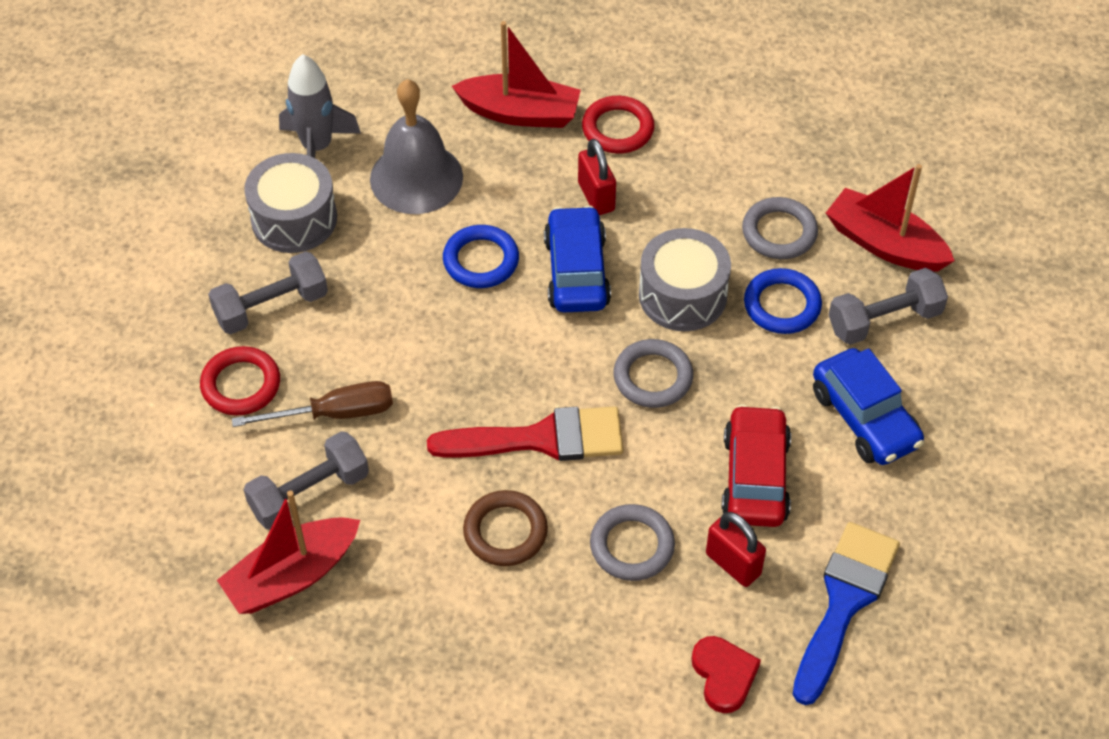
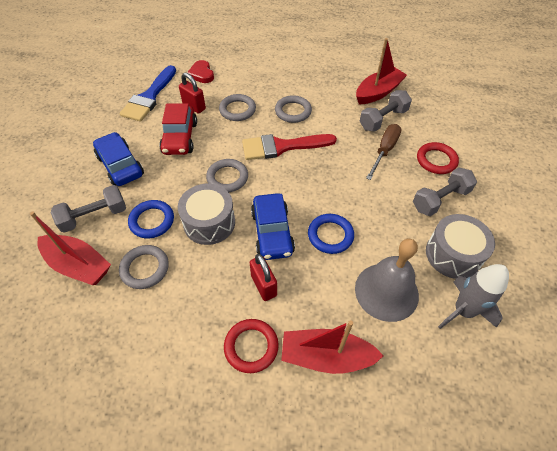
camera: 175 degrees right, 0 degrees up
brown screwdriver [232,381,393,427] -> brown screwdriver turned 135 degrees clockwise [366,124,402,180]
brown ring [463,490,548,566] -> grey ring [275,95,312,123]

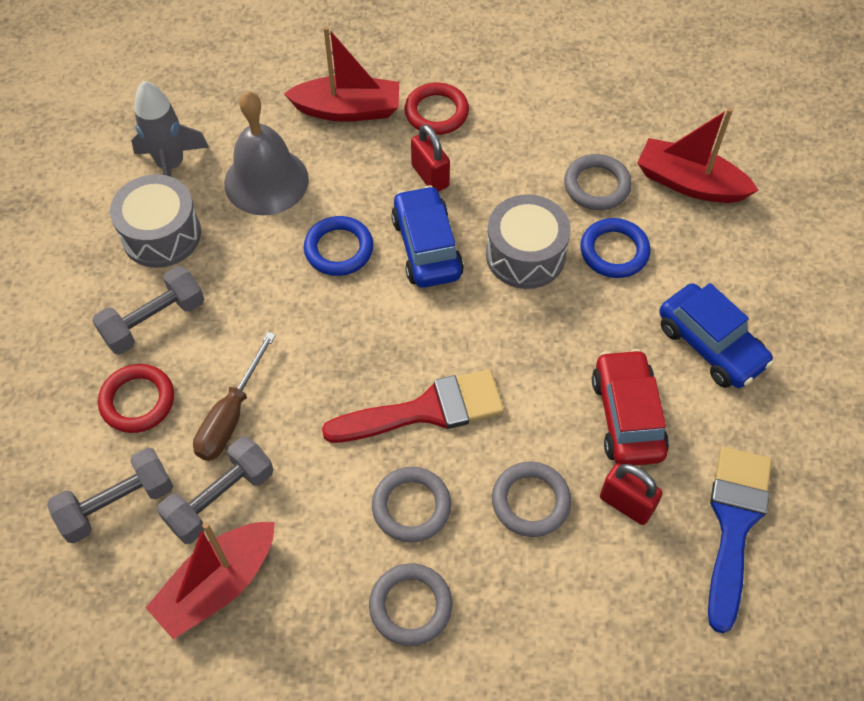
camera: 175 degrees right, 5 degrees up
grey dumbbell [51,185,126,233] -> grey dumbbell moved to [47,448,173,543]
red heart [187,60,214,83] -> none
grey ring [206,159,248,192] -> grey ring moved to [369,563,453,646]

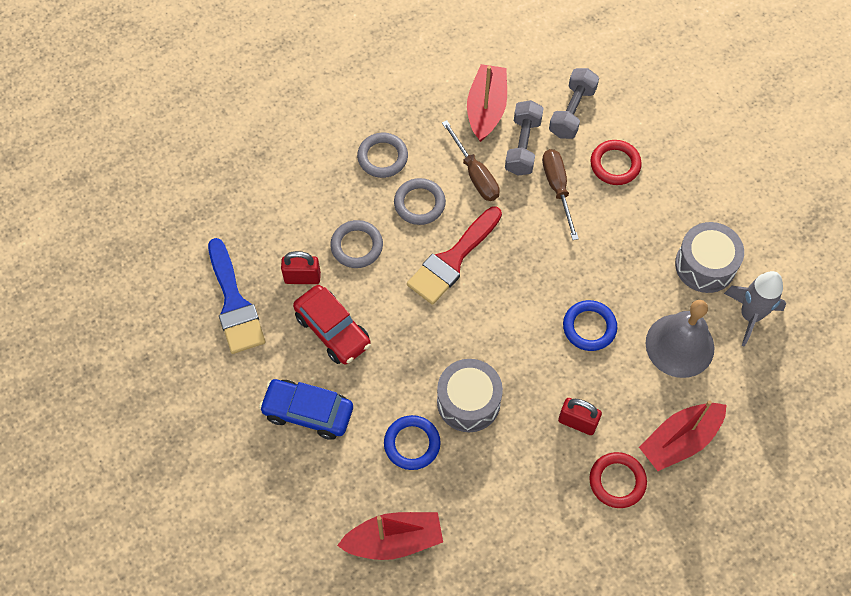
camera: 145 degrees right, 5 degrees up
grey dumbbell [92,266,204,354] -> none
blue car [391,185,464,288] -> none
grey ring [564,154,632,210] -> none
none -> brown screwdriver [442,120,500,201]

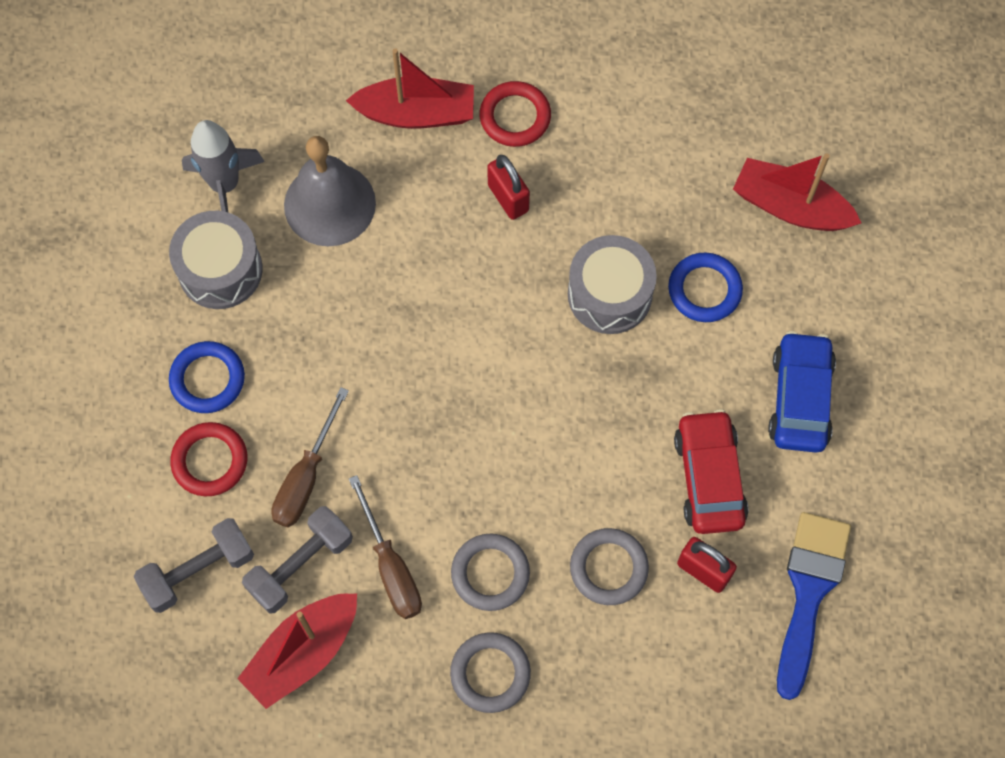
camera: 145 degrees left, 5 degrees up
blue car [259,379,353,440] -> blue car turned 135 degrees counterclockwise [768,331,836,453]
red brush [407,207,502,305] -> none
brown screwdriver [442,120,500,201] -> brown screwdriver turned 150 degrees clockwise [349,475,422,619]
blue ring [563,300,617,351] -> blue ring moved to [169,341,245,413]

